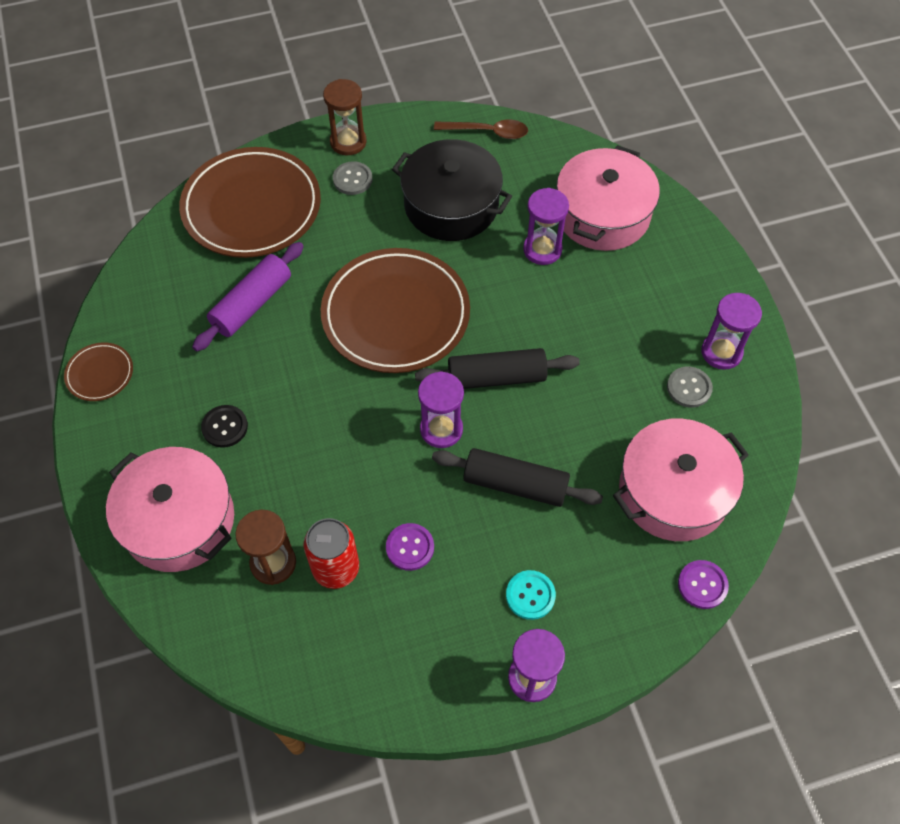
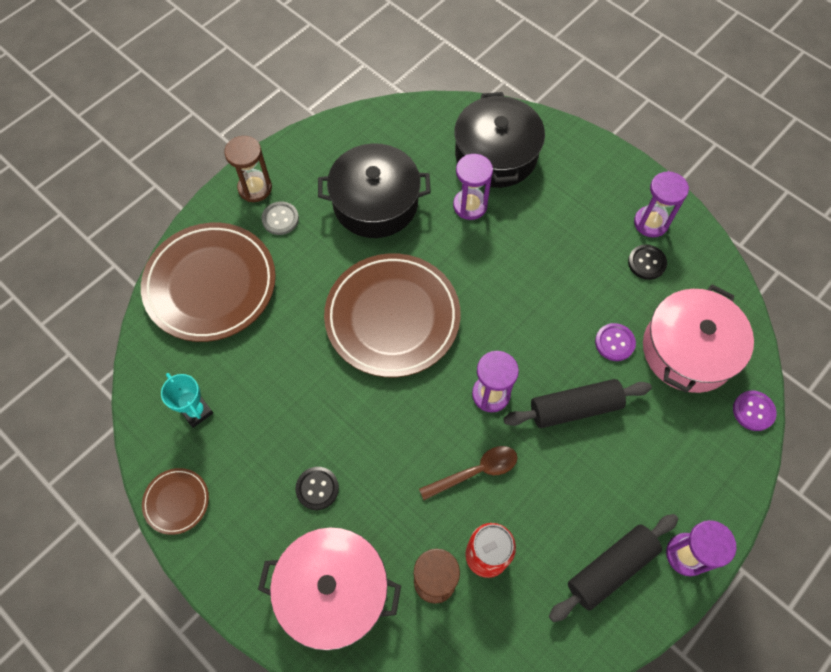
camera: 30 degrees left, 5 degrees up
purple rolling pin [192,242,304,351] -> none
purple button [386,523,434,571] -> purple button moved to [595,323,636,361]
black rolling pin [415,348,580,389] -> black rolling pin moved to [549,514,678,622]
brown spoon [434,120,528,139] -> brown spoon moved to [419,446,517,500]
turquoise button [506,570,556,620] -> none
pink pot [556,145,660,251] -> black pot [454,92,545,188]
grey button [667,367,713,408] -> black button [628,245,667,280]
none -> turquoise trophy [161,373,213,428]

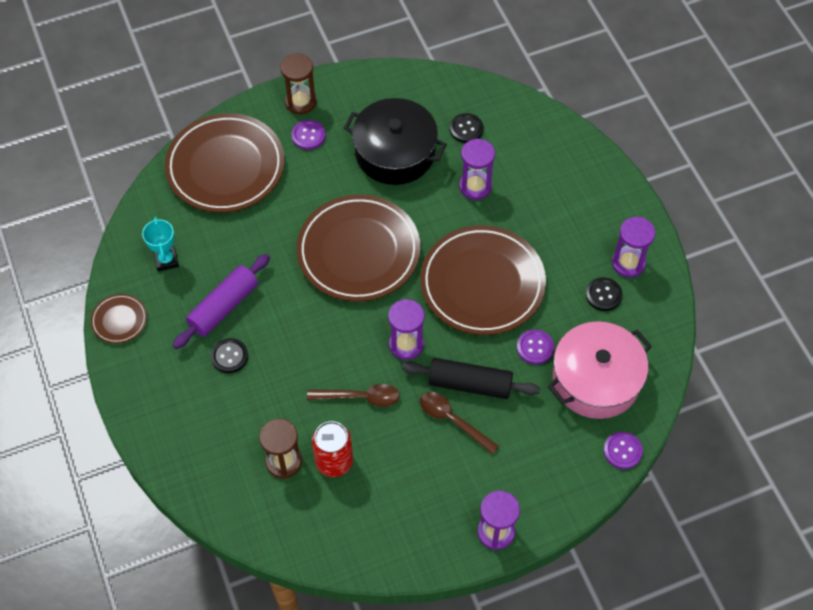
camera: 25 degrees right, 5 degrees down
pink pot [258,527,401,650] -> none
grey button [261,202,299,235] -> purple button [292,120,326,150]
black pot [454,92,545,188] -> none
black rolling pin [549,514,678,622] -> none
none -> purple rolling pin [173,254,270,349]
none -> brown plate [420,225,546,335]
none -> brown spoon [420,392,499,455]
none -> black button [450,113,484,143]

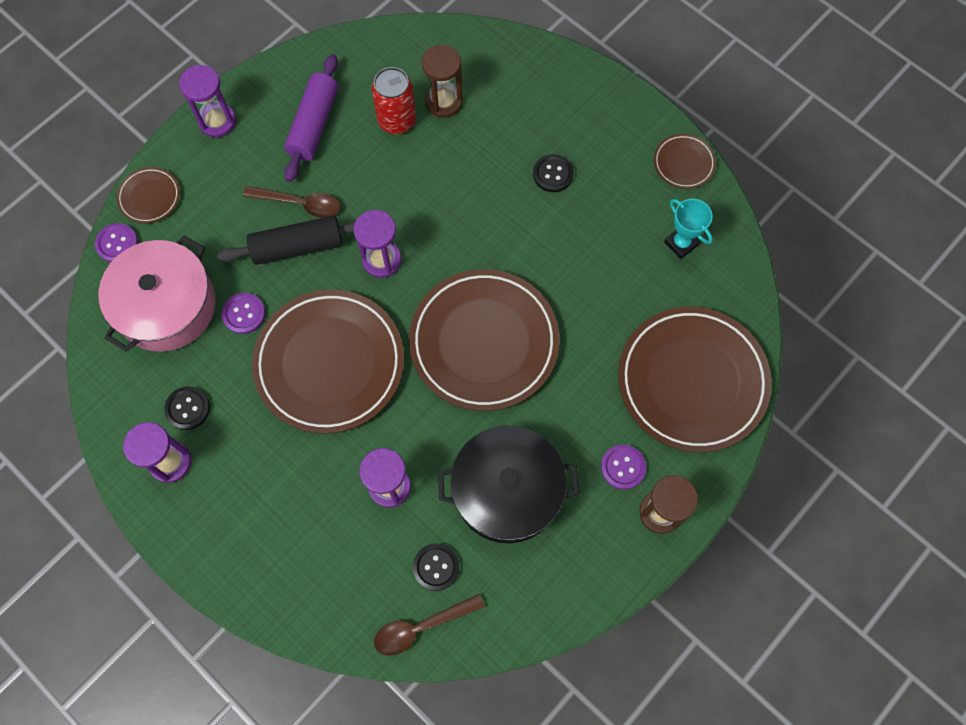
camera: 155 degrees right, 10 degrees up
purple rolling pin [173,254,270,349] -> purple rolling pin moved to [284,54,338,182]
brown spoon [307,384,400,407] -> brown spoon moved to [374,594,485,656]
none -> brown plate [116,167,180,224]

